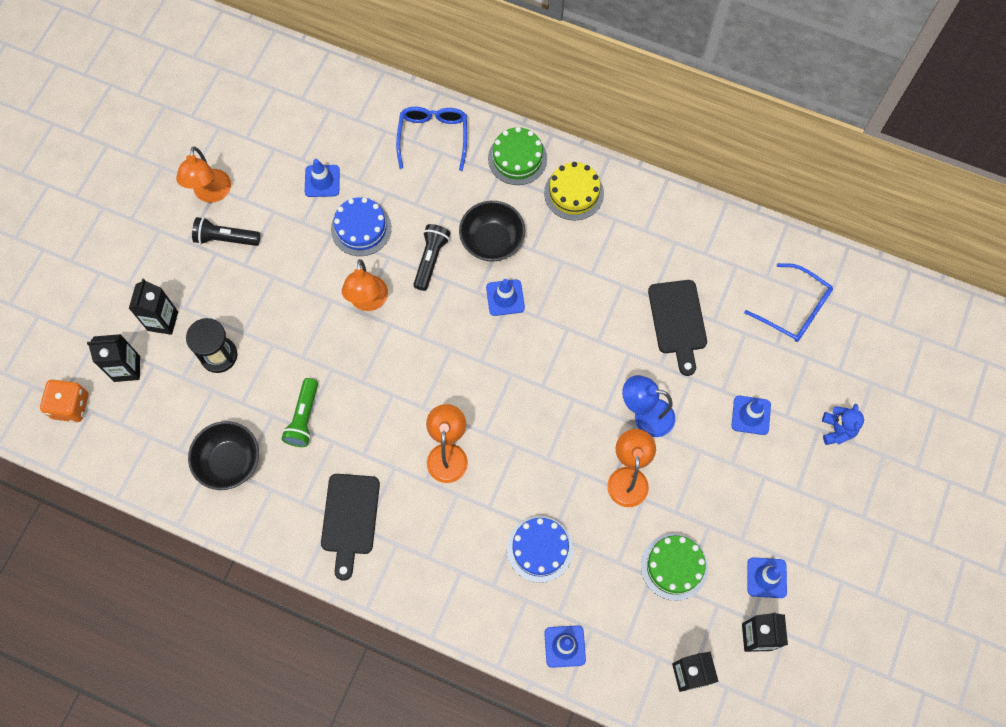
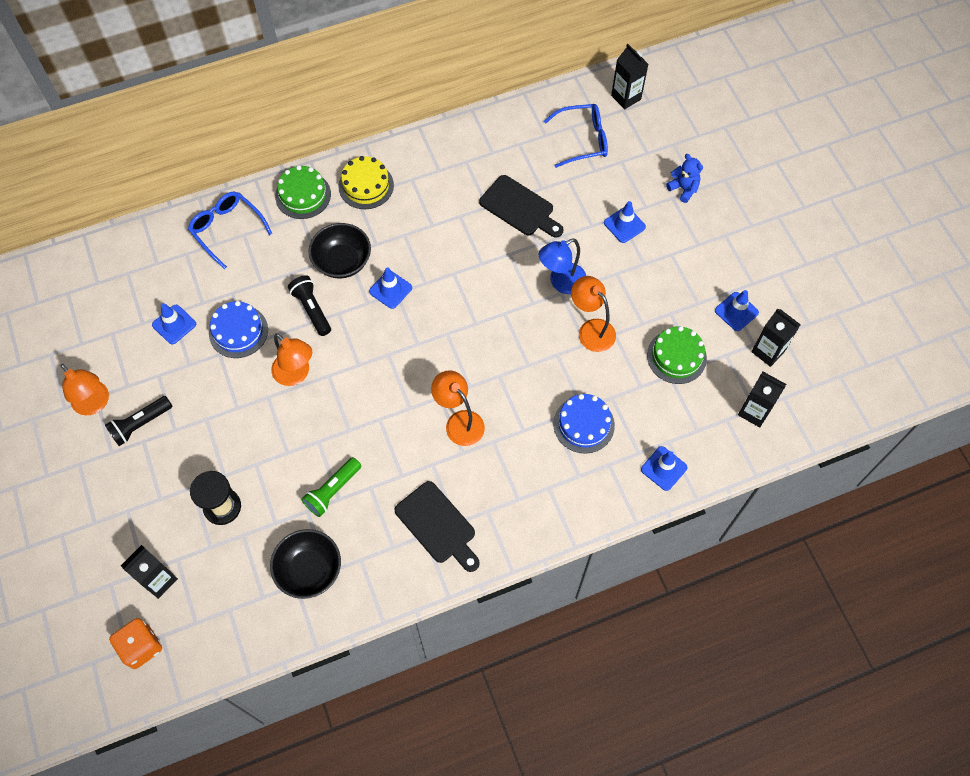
camera: 45 degrees left, 5 degrees down
black carton [129,279,178,335] -> black carton moved to [611,44,648,109]
green flashlight [281,378,318,447] -> green flashlight turned 75 degrees clockwise [301,457,361,517]

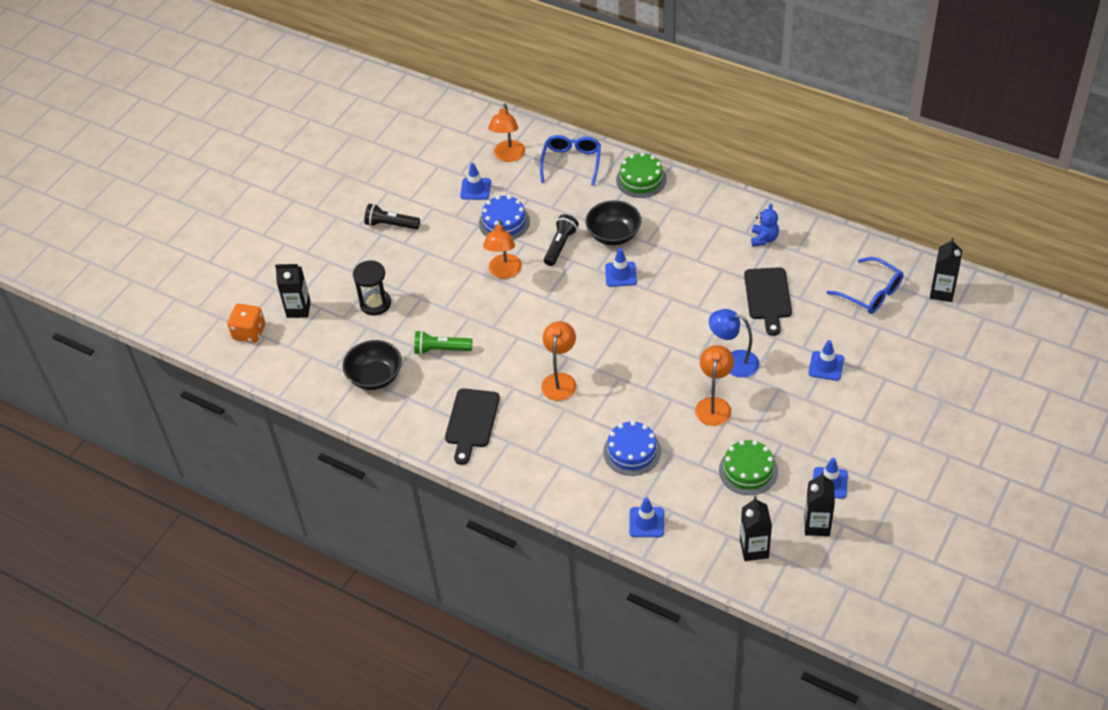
camera: 55 degrees right, 15 degrees down
orange lamp [61,364,109,415] -> orange lamp moved to [488,104,525,162]
yellow cake [338,156,394,209] -> none
blue teddy bear [666,154,703,203] -> blue teddy bear moved to [751,204,779,247]

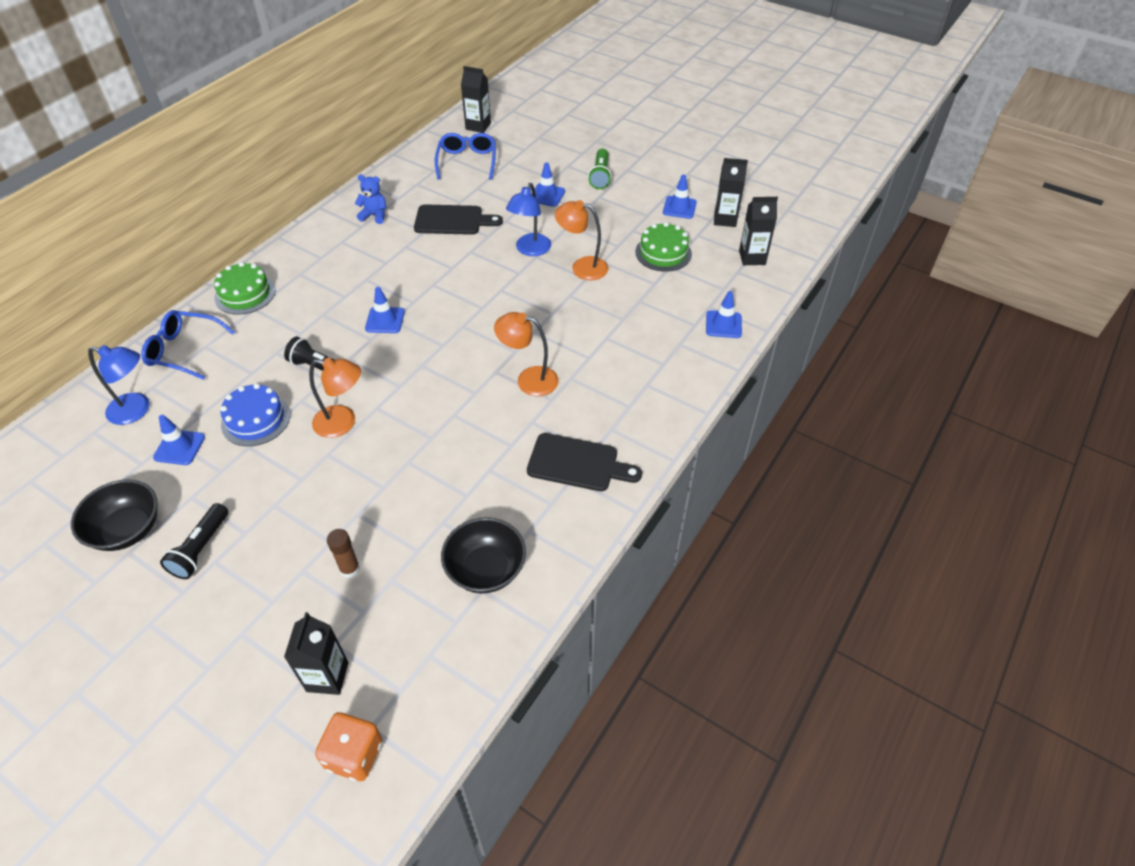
camera: 90 degrees left, 0 degrees up
black hourglass [353,260,391,316] -> brown glue stick [327,529,360,578]
green flashlight [414,330,472,355] -> green flashlight moved to [588,149,612,189]
orange lamp [488,104,525,162] -> blue lamp [88,345,150,425]
black bowl [585,200,641,246] -> black bowl moved to [71,479,158,551]
blue cake [603,421,661,476] -> none
blue glasses [826,257,904,314] -> blue glasses turned 45 degrees counterclockwise [435,133,496,180]

